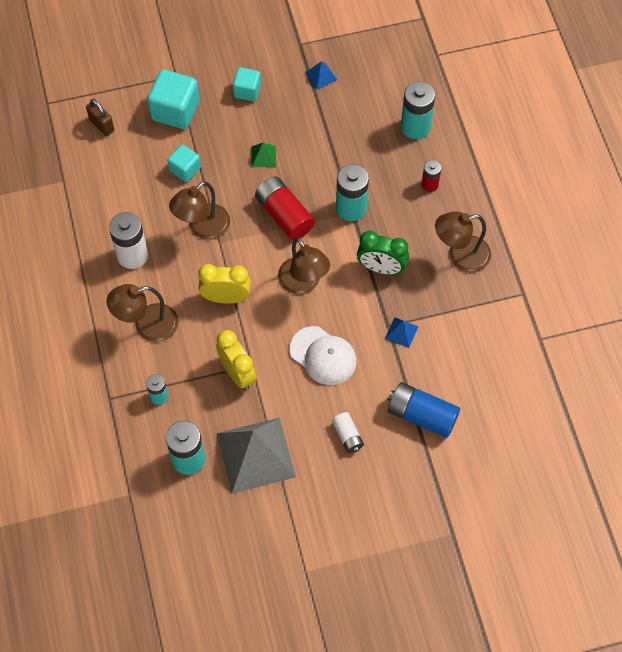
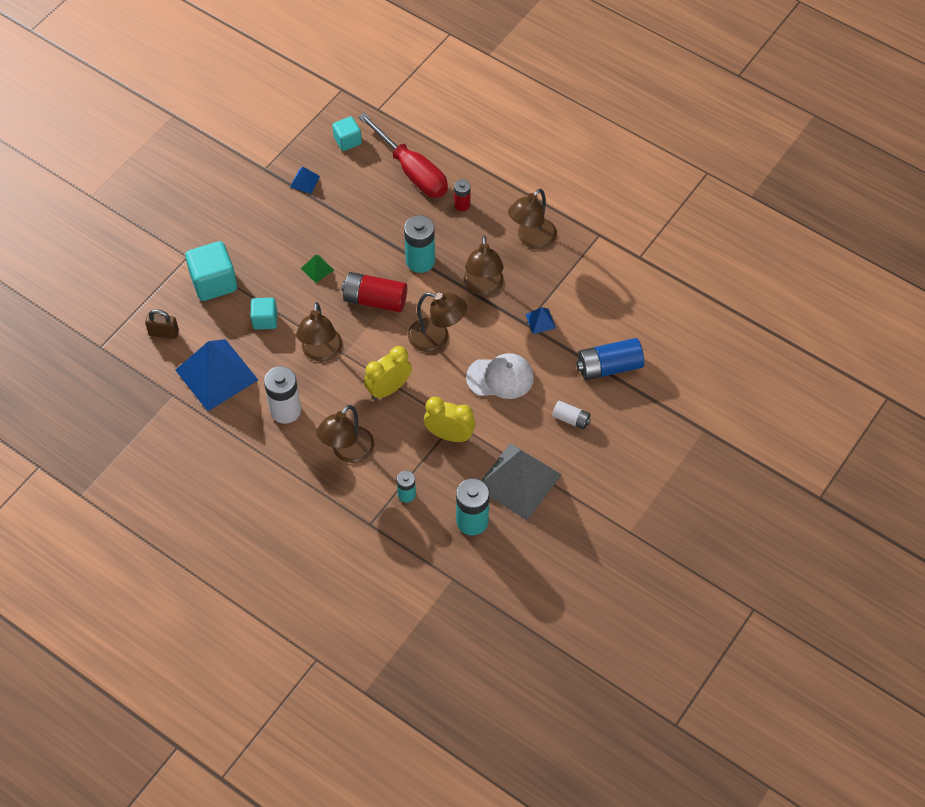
camera: 40 degrees left, 5 degrees down
turquoise cube [233,67,261,101] -> turquoise cube moved to [332,117,362,151]
green clock [357,231,409,275] -> brown lamp [464,236,504,296]
turquoise battery [401,81,435,139] -> red screwdriver [358,113,448,198]
none -> blue pyramid [175,339,258,411]

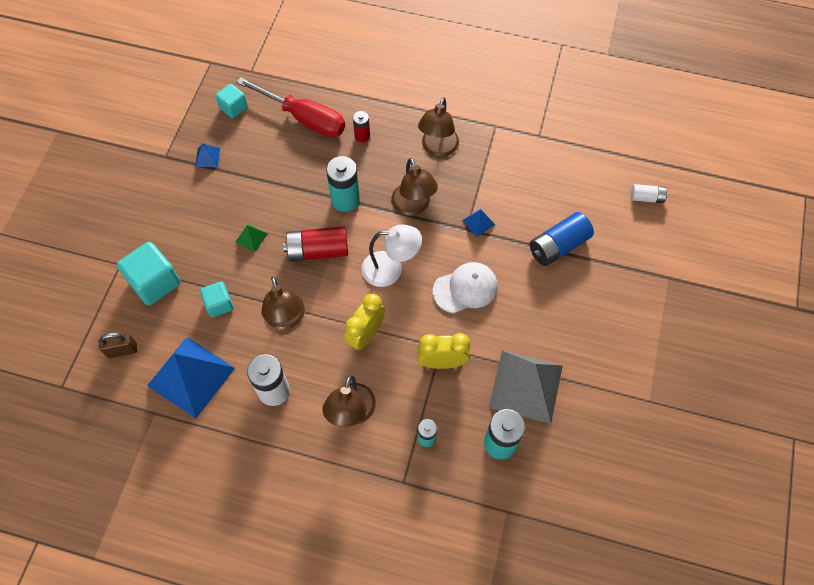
camera: 20 degrees left, 5 degrees up
brown lamp [408,292,467,352] -> white lamp [361,224,422,287]
white battery [552,401,591,429] -> white battery moved to [631,184,668,203]

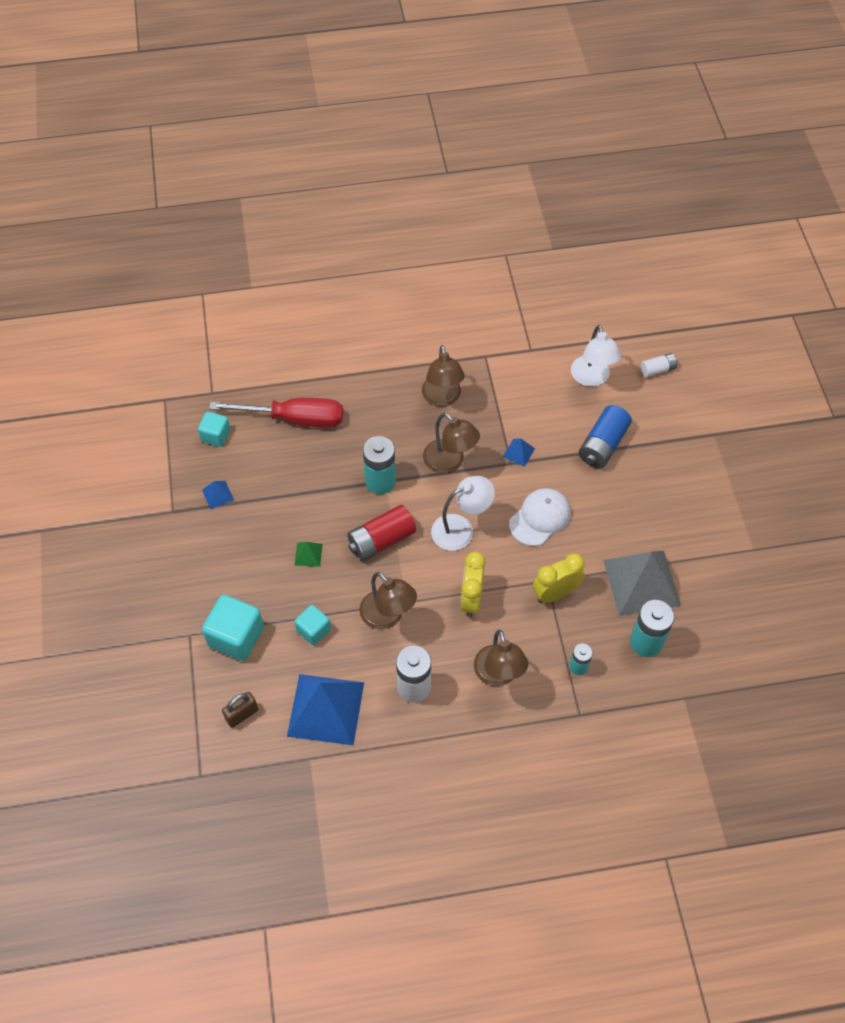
camera: 25 degrees left, 5 degrees down
red battery [353,111,370,142] -> none
none -> white lamp [571,325,621,387]

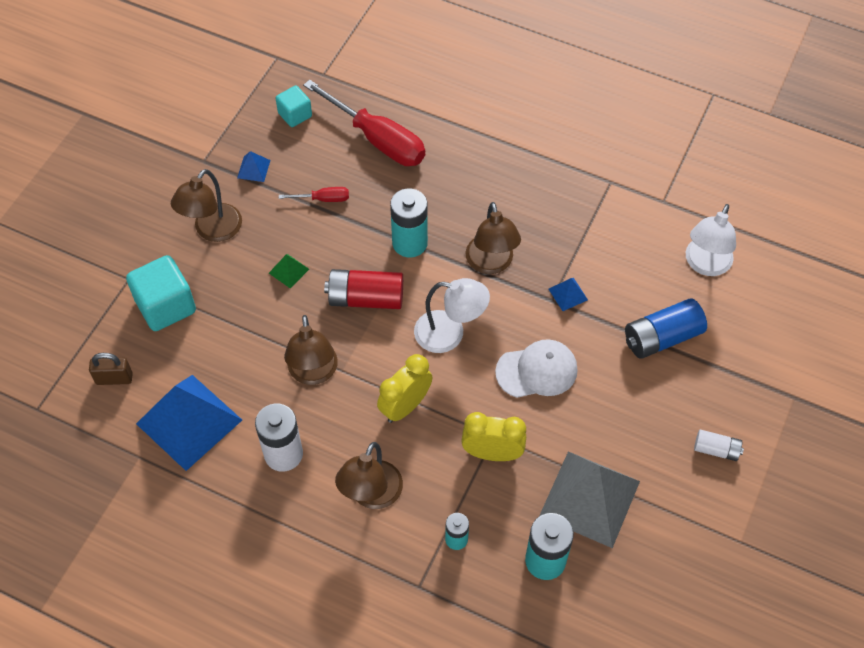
camera: 35 degrees right, 0 degrees up
turquoise cube [294,605,331,645] -> none
brown lamp [422,345,465,407] -> brown lamp moved to [171,169,242,242]
white battery [641,353,677,377] -> white battery moved to [694,430,744,461]
none -> red screwdriver [279,187,349,202]

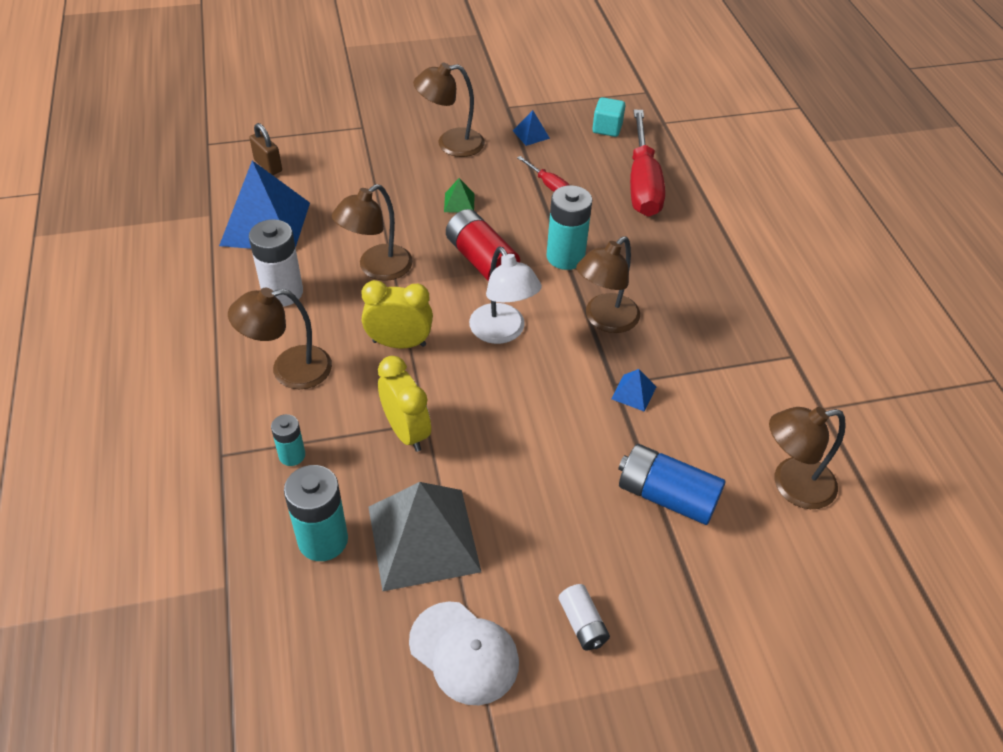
camera: 50 degrees right, 10 degrees down
turquoise cube [126,255,196,331] -> none
white cap [495,339,578,398] -> white cap moved to [409,602,519,705]
white lamp [686,204,736,276] -> brown lamp [769,407,846,509]

